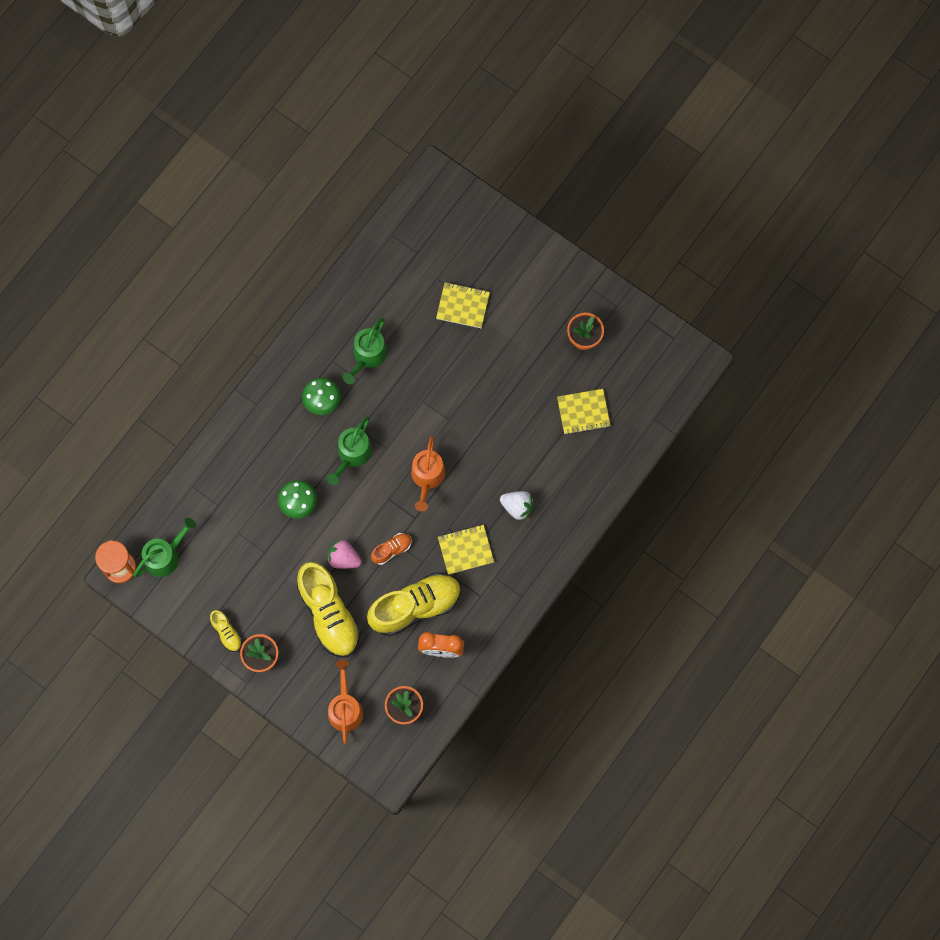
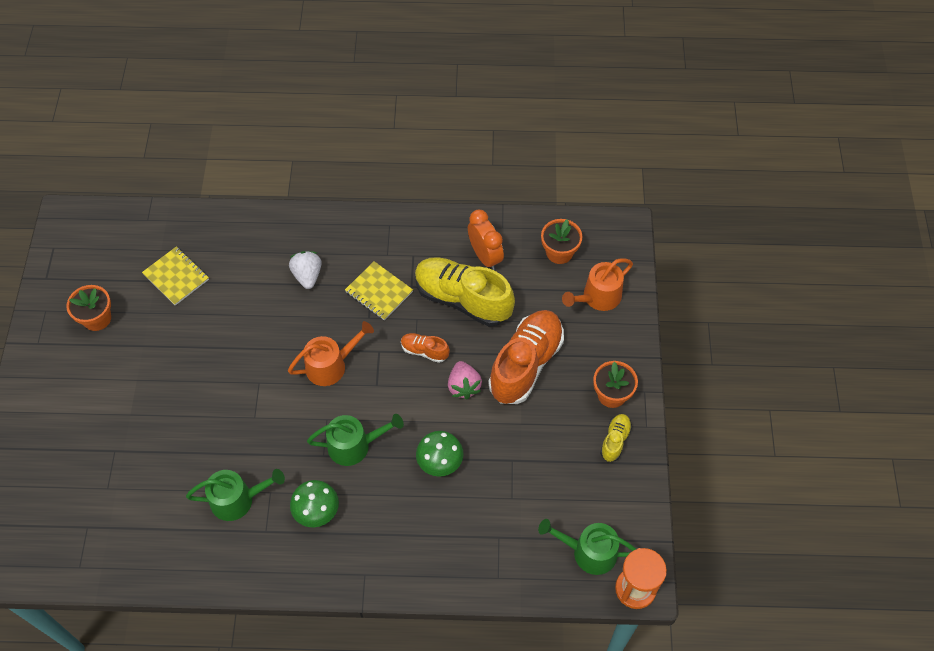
camera: 125 degrees left, 15 degrees down
yellow shoe [297,562,361,658] -> orange shoe [488,310,564,404]
yellow notebook [436,282,490,328] -> none

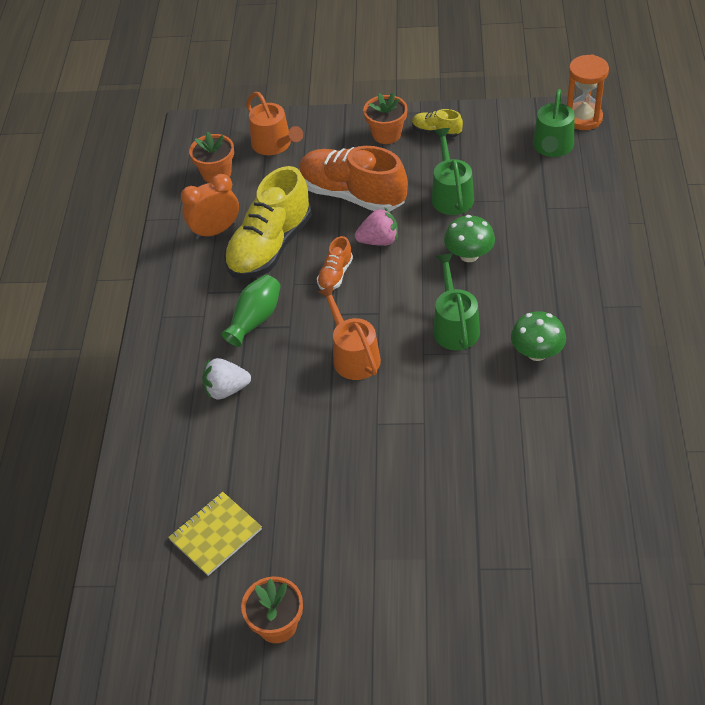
camera: 85 degrees left, 10 degrees down
green watering can [186,469,285,521] -> green watering can moved to [432,128,474,215]
yellow notebook [345,261,413,320] -> green vase [221,275,281,347]

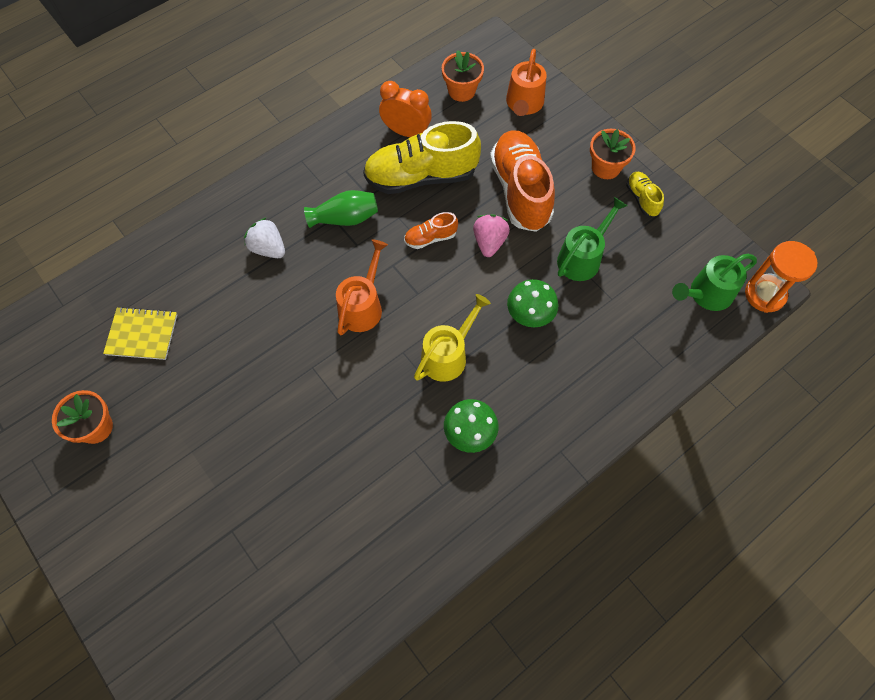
camera: 45 degrees right, 15 degrees up
pink strawberry [355,208,398,246] -> pink strawberry turned 120 degrees counterclockwise [473,214,510,257]
green watering can [433,253,480,350] -> yellow watering can [414,294,491,382]

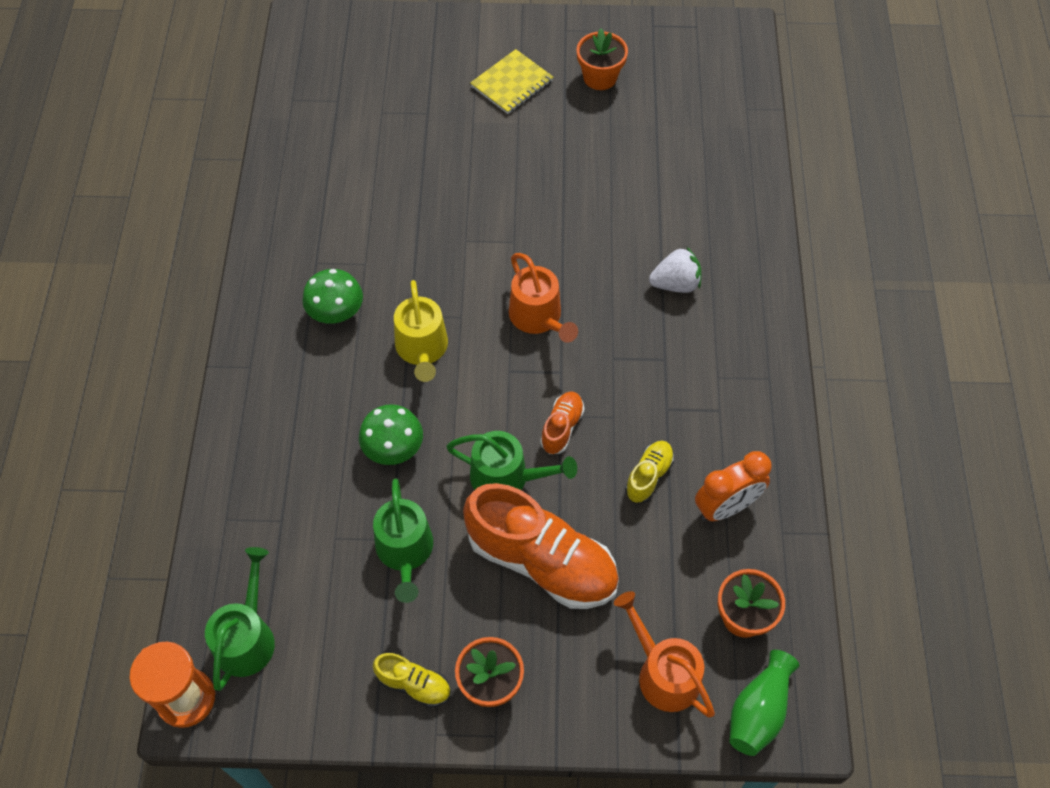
camera: 130 degrees right, 5 degrees down
yellow notebook [103,307,177,360] -> yellow notebook moved to [470,49,553,114]
green vase [304,190,378,228] -> green vase moved to [729,650,799,756]
yellow shoe [363,121,481,194] -> yellow shoe [625,441,674,503], size x0.46
pink strawberry [473,214,510,257] -> green watering can [446,431,577,490]

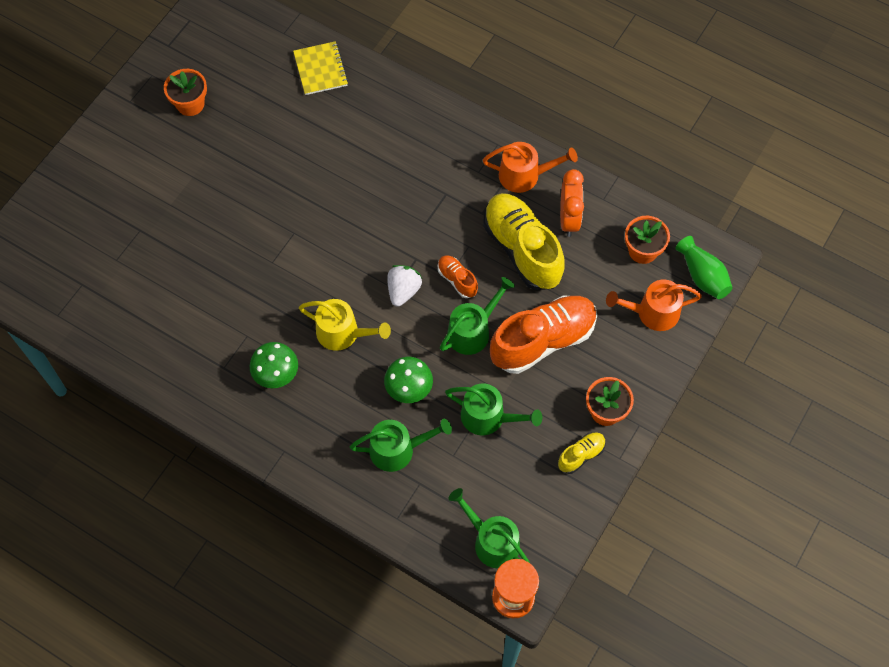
camera: 60 degrees left, 5 degrees up
yellow notebook [470,49,553,114] -> yellow notebook moved to [293,41,348,95]
orange watering can [509,253,578,343] -> orange watering can moved to [483,142,578,193]
yellow shoe [625,441,674,503] -> yellow shoe [483,193,565,290], size x2.17
white strawberry [649,247,701,293] -> white strawberry moved to [387,265,422,307]
none -> green watering can [350,419,452,472]

